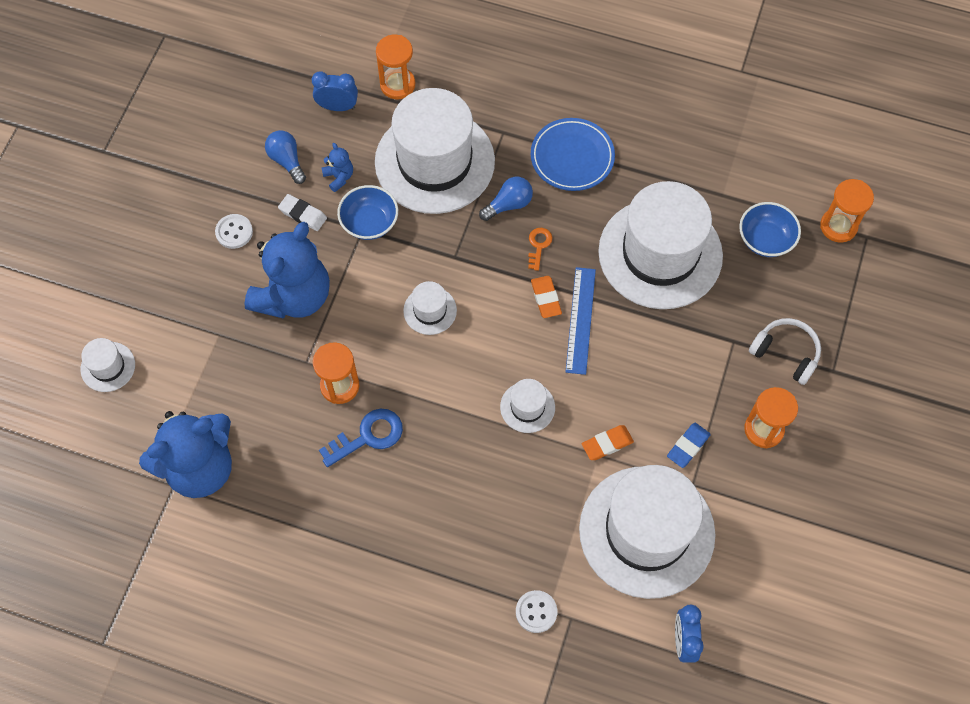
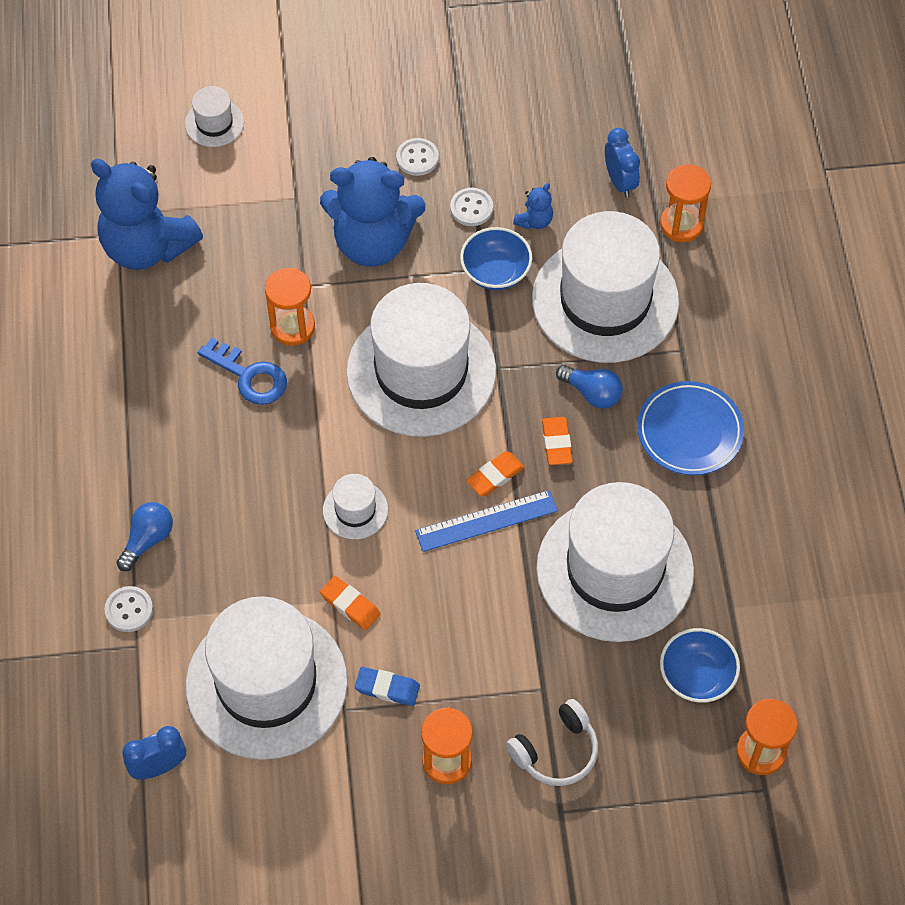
camera: 65 degrees right, 5 degrees down
blue light bulb [265,130,306,184] -> blue light bulb moved to [116,502,173,571]
white eraser [278,194,327,231] -> white button [450,188,493,226]
white hat [403,281,457,335] -> white hat [346,283,496,437], size x2.37
orange key [528,228,552,271] -> orange eraser [542,417,573,465]
white headphones [749,318,821,385] -> white headphones turned 45 degrees clockwise [506,699,598,786]

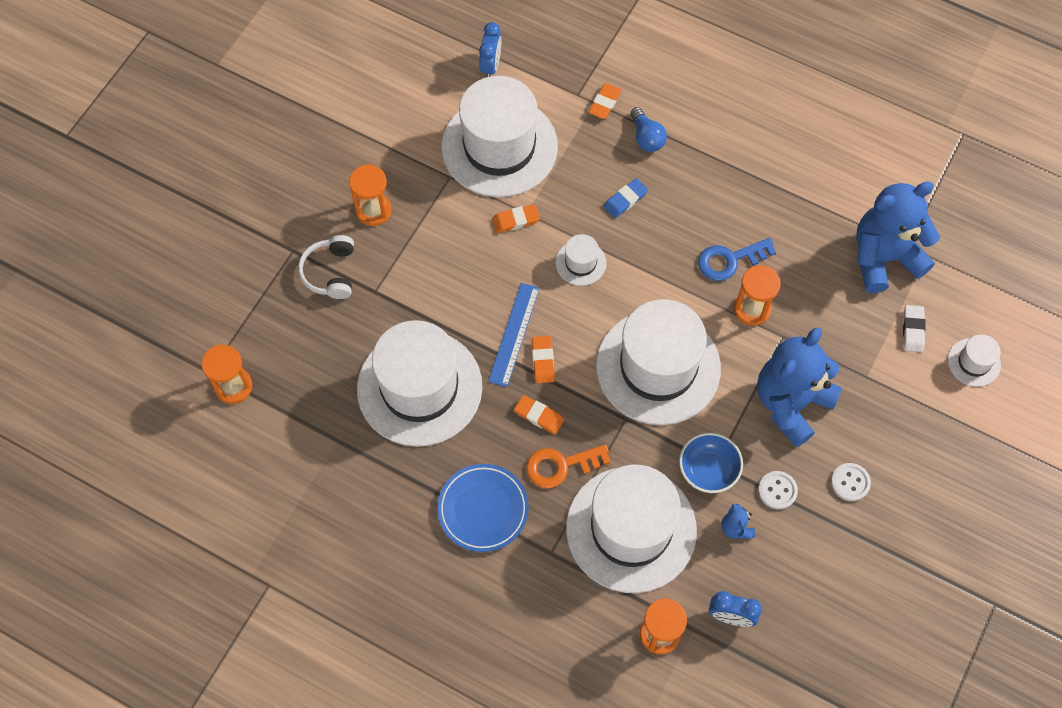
camera: 125 degrees right, 5 degrees up
white button [105,586,153,632] -> orange eraser [588,83,622,119]
blue eraser [355,667,420,706] -> blue eraser moved to [603,178,648,218]
blue light bulb [556,365,623,409] -> orange key [526,445,611,488]
blue bowl [660,628,740,703] -> none
none -> white eraser [903,305,926,352]

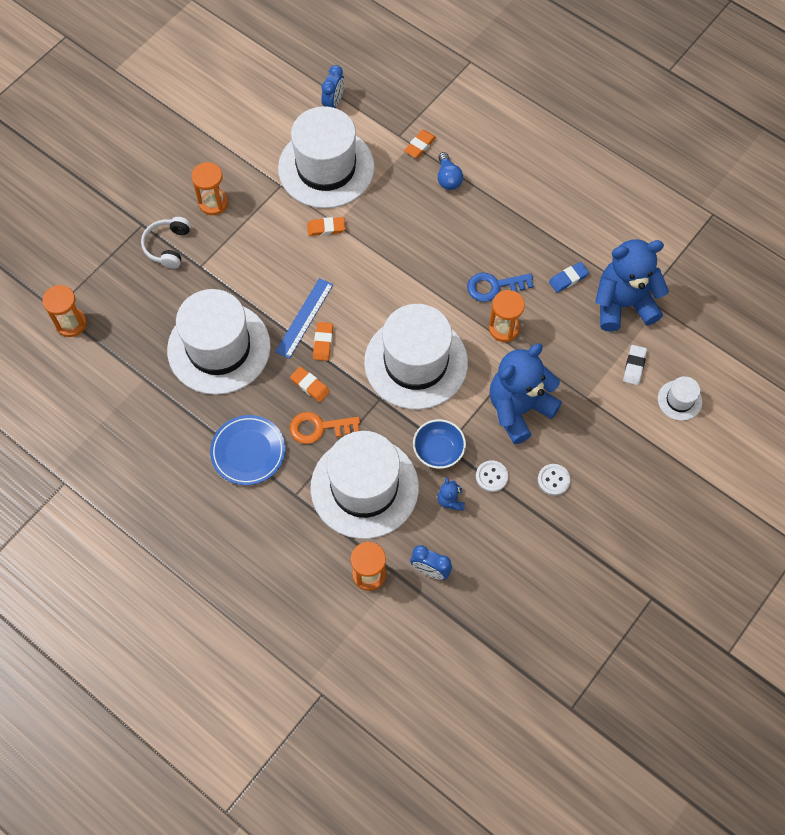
camera: 10 degrees right, 0 degrees up
white hat [556,234,606,286] -> none
blue eraser [603,178,648,218] -> blue eraser moved to [549,262,589,293]

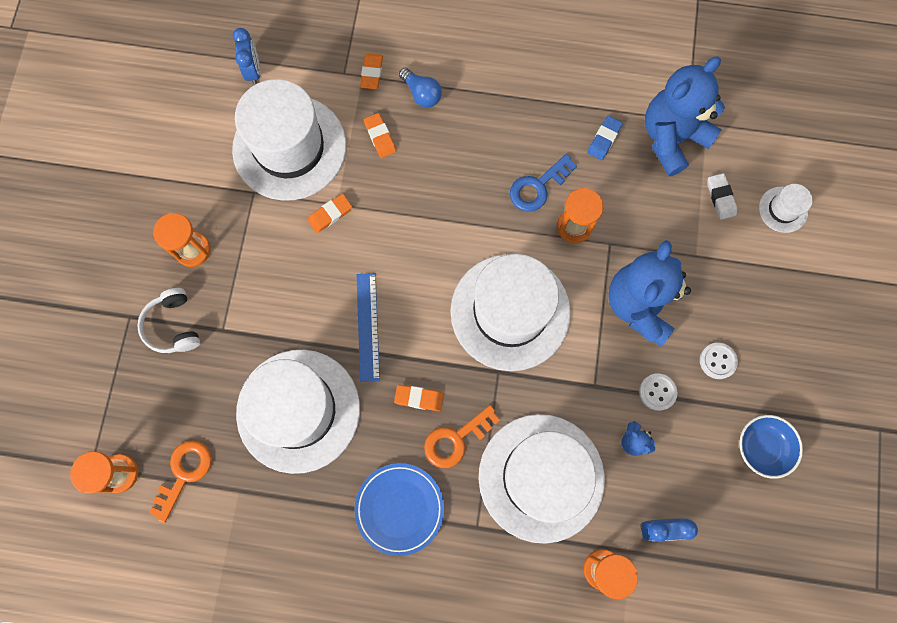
camera: 30 degrees left, 10 degrees up
orange eraser [313,322,333,361] -> orange eraser moved to [364,113,396,158]
blue bowl [413,419,466,469] -> blue bowl moved to [739,415,803,479]
none -> orange key [149,440,212,523]

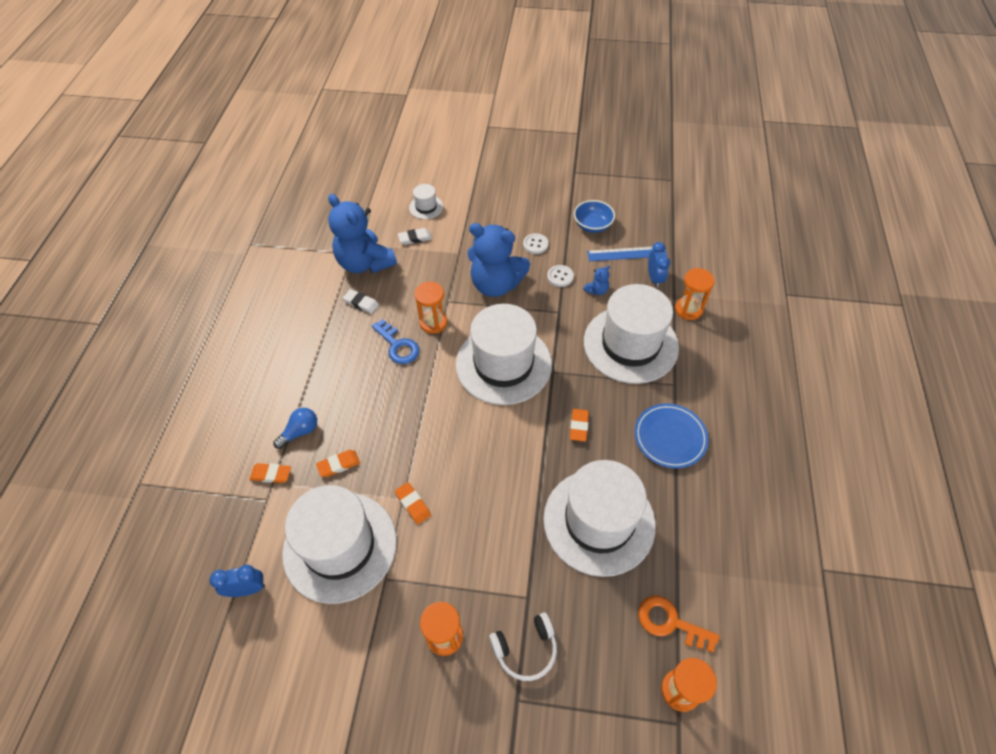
camera: 90 degrees left, 20 degrees down
blue ruler [357,273,380,382] -> blue ruler moved to [587,247,667,261]
orange key [424,405,500,468] -> none
blue eraser [587,116,623,160] -> white eraser [343,289,379,314]

